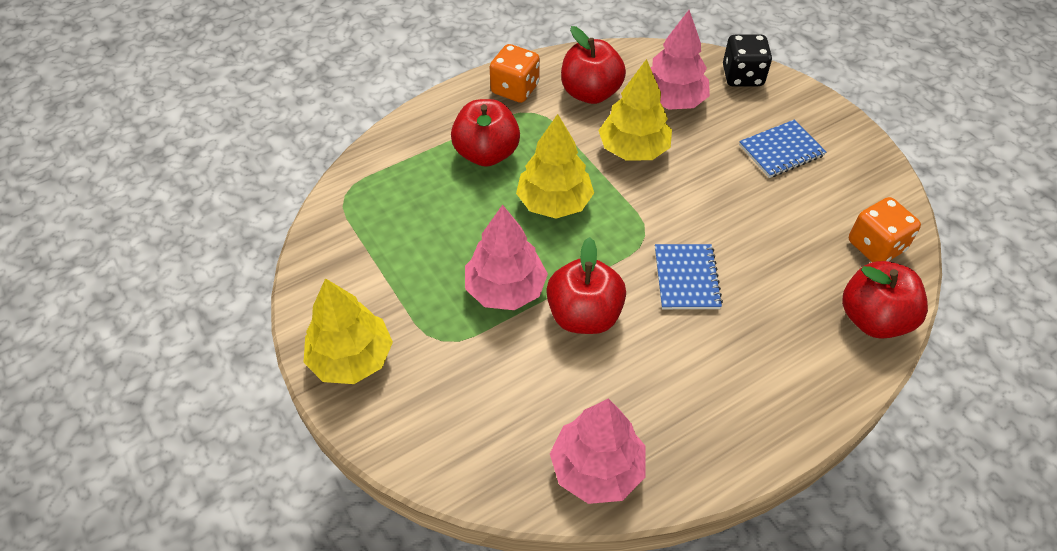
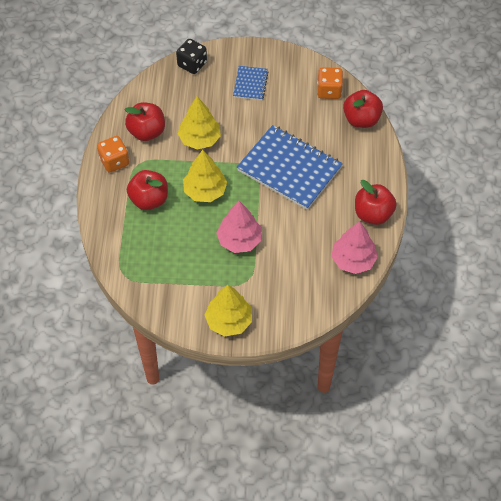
camera: 55 degrees left, 5 degrees up
red apple [546,237,626,334] -> red apple moved to [355,180,397,225]
pink tree [650,10,710,110] -> none
blue notebook [655,244,723,309] -> blue notebook [237,125,343,210], size x2.06

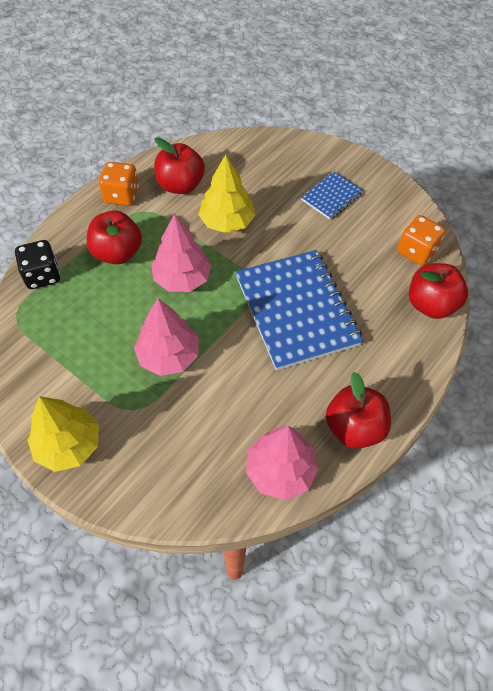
camera: 35 degrees right, 0 degrees up
black dice [176,39,207,74] -> black dice moved to [15,240,60,289]
yellow tree [183,150,227,202] -> pink tree [151,214,212,292]

